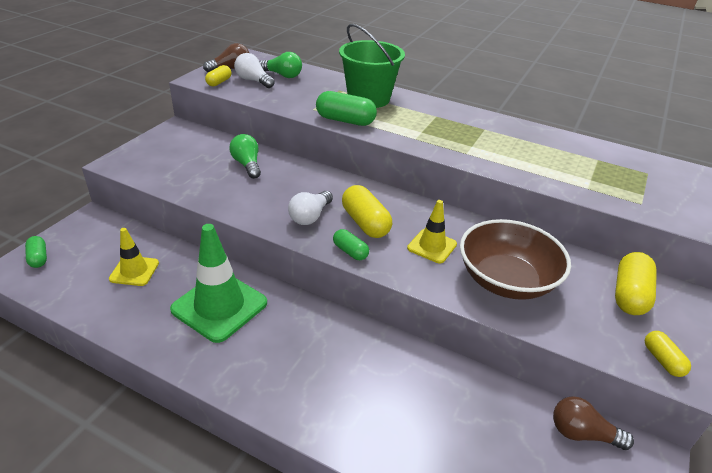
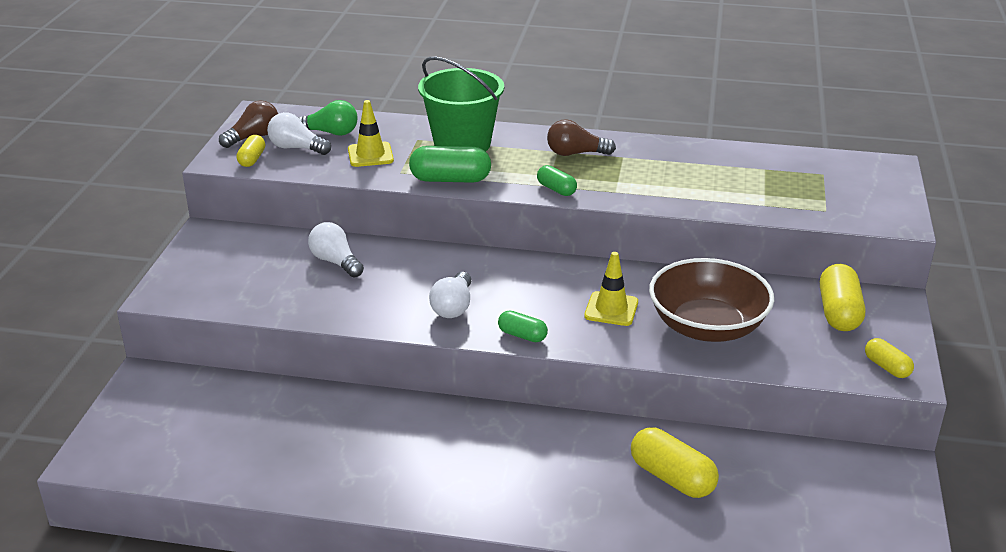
camera: 15 degrees left, 5 degrees down
green capsule [25,236,47,268] -> green capsule moved to [537,165,577,196]
yellow traffic cone [109,228,159,286] -> yellow traffic cone moved to [348,100,394,167]
green traffic cone [170,224,267,343] -> none
green light bulb [229,134,261,179] -> white light bulb [308,222,364,278]
yellow capsule [342,185,392,238] -> yellow capsule moved to [631,427,719,498]
brown light bulb [553,396,634,450] -> brown light bulb moved to [547,119,616,156]

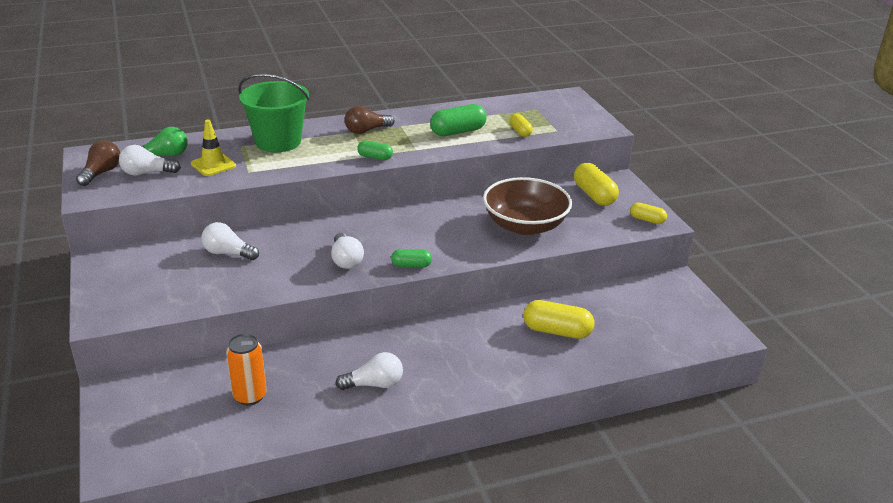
camera: 30 degrees left, 0 degrees up
yellow capsule [236,135,265,167] -> yellow capsule moved to [509,113,533,137]
green capsule [409,146,491,183] -> green capsule moved to [430,104,487,136]
yellow traffic cone [584,252,638,326] -> none
none -> orange can [226,333,267,405]
none -> white light bulb [335,352,403,390]

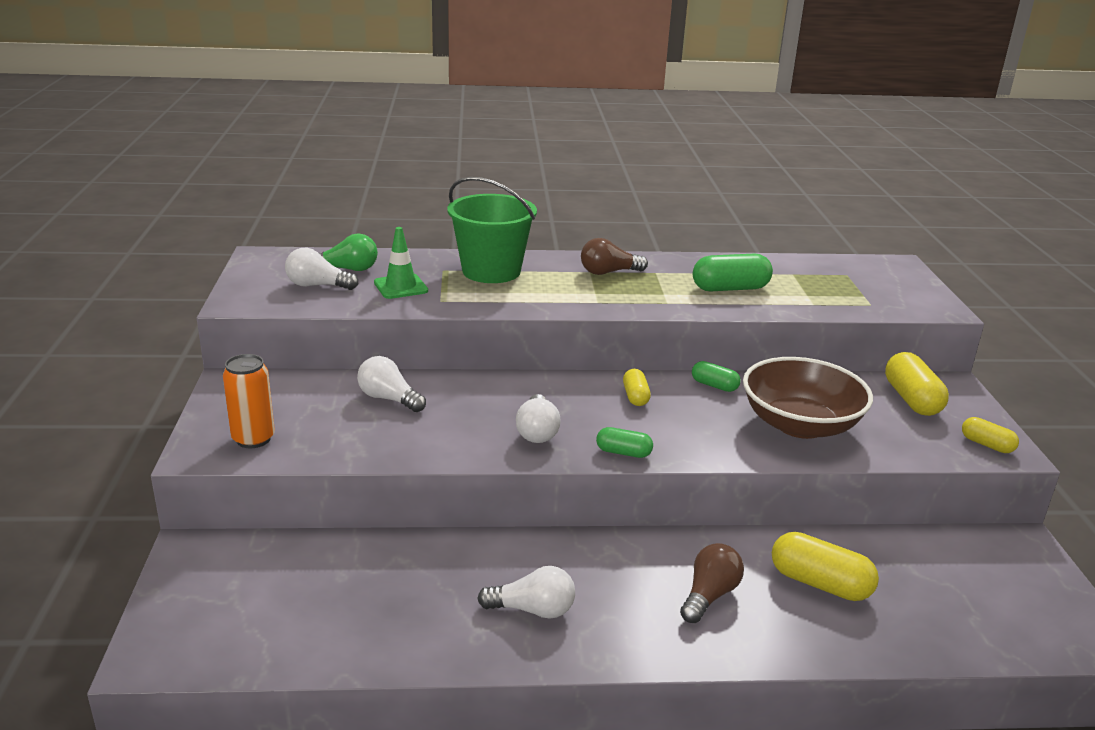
camera: 15 degrees right, 5 degrees down
brown light bulb [76,140,120,186] -> brown light bulb moved to [680,543,744,623]
yellow traffic cone [191,120,236,176] -> green traffic cone [374,227,428,299]
orange can [226,333,267,405] -> orange can moved to [223,354,275,448]
green capsule [357,141,393,160] -> green capsule moved to [692,361,741,392]
yellow capsule [509,113,533,137] -> yellow capsule moved to [623,369,651,406]

